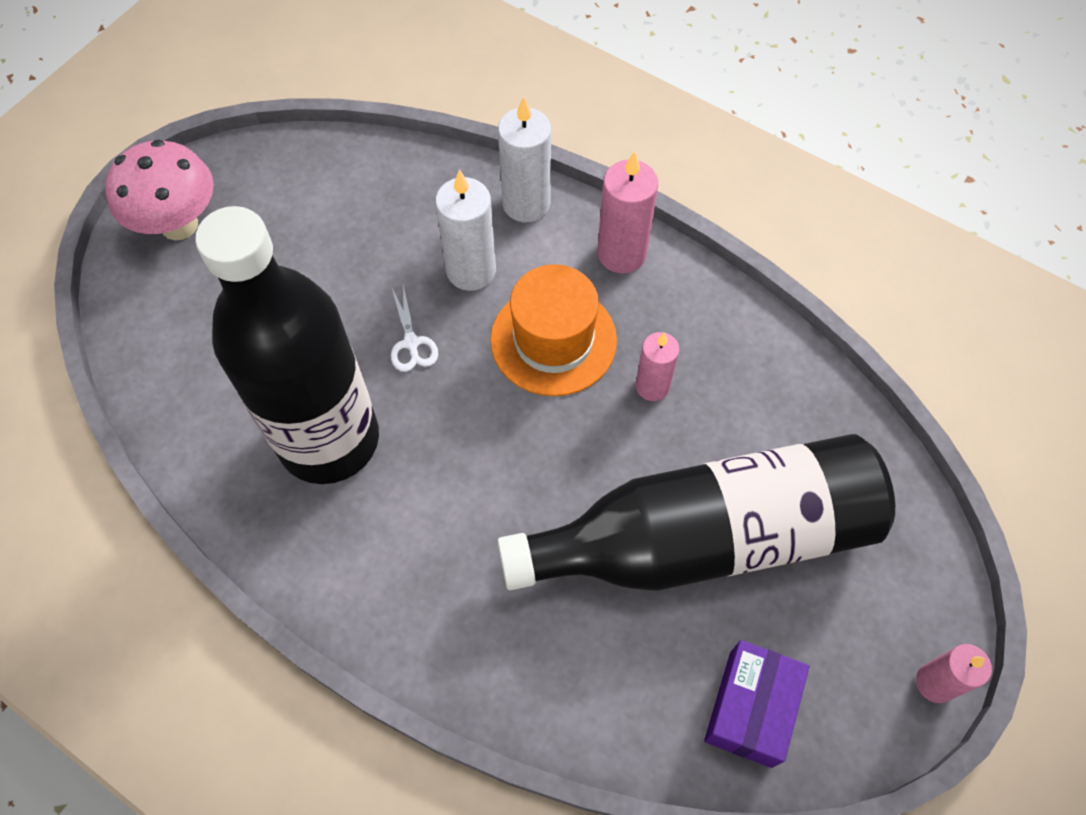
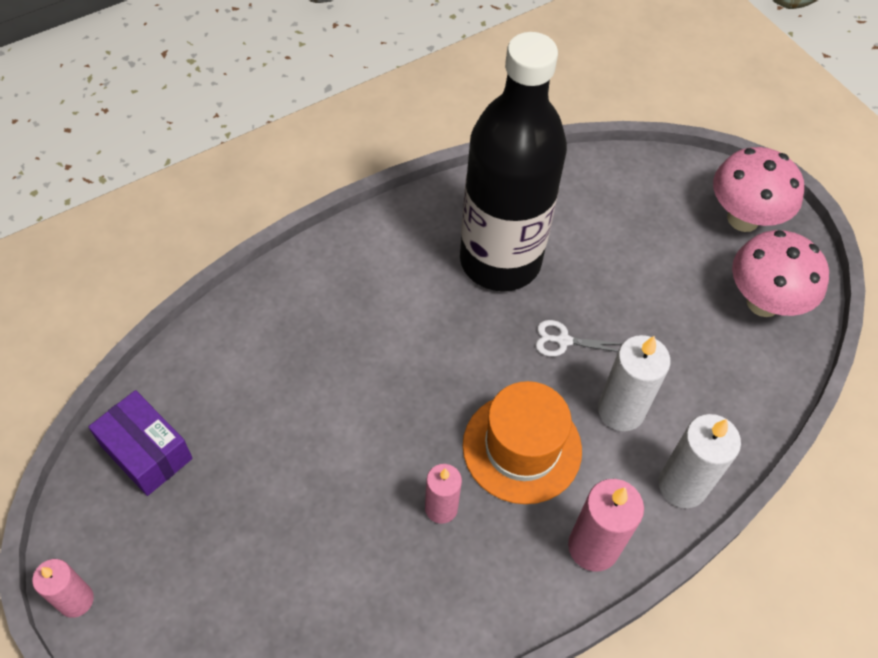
camera: 110 degrees right, 5 degrees down
black bottle [497,434,895,591] -> none
none -> pink mushroom [732,230,829,317]

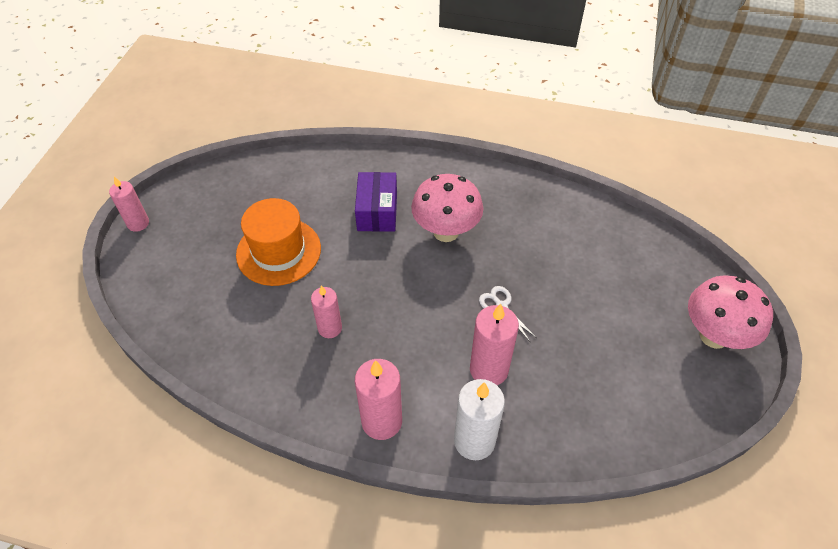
camera: 50 degrees right, 5 degrees down
purple box [88,390,193,496] -> purple box moved to [355,172,397,232]
black bottle [460,32,567,291] -> none
orange hat [463,381,582,504] -> orange hat moved to [236,198,321,286]
white candle [598,335,671,431] -> pink candle [470,303,519,385]
pink mushroom [732,230,829,317] -> pink mushroom moved to [411,174,483,242]

